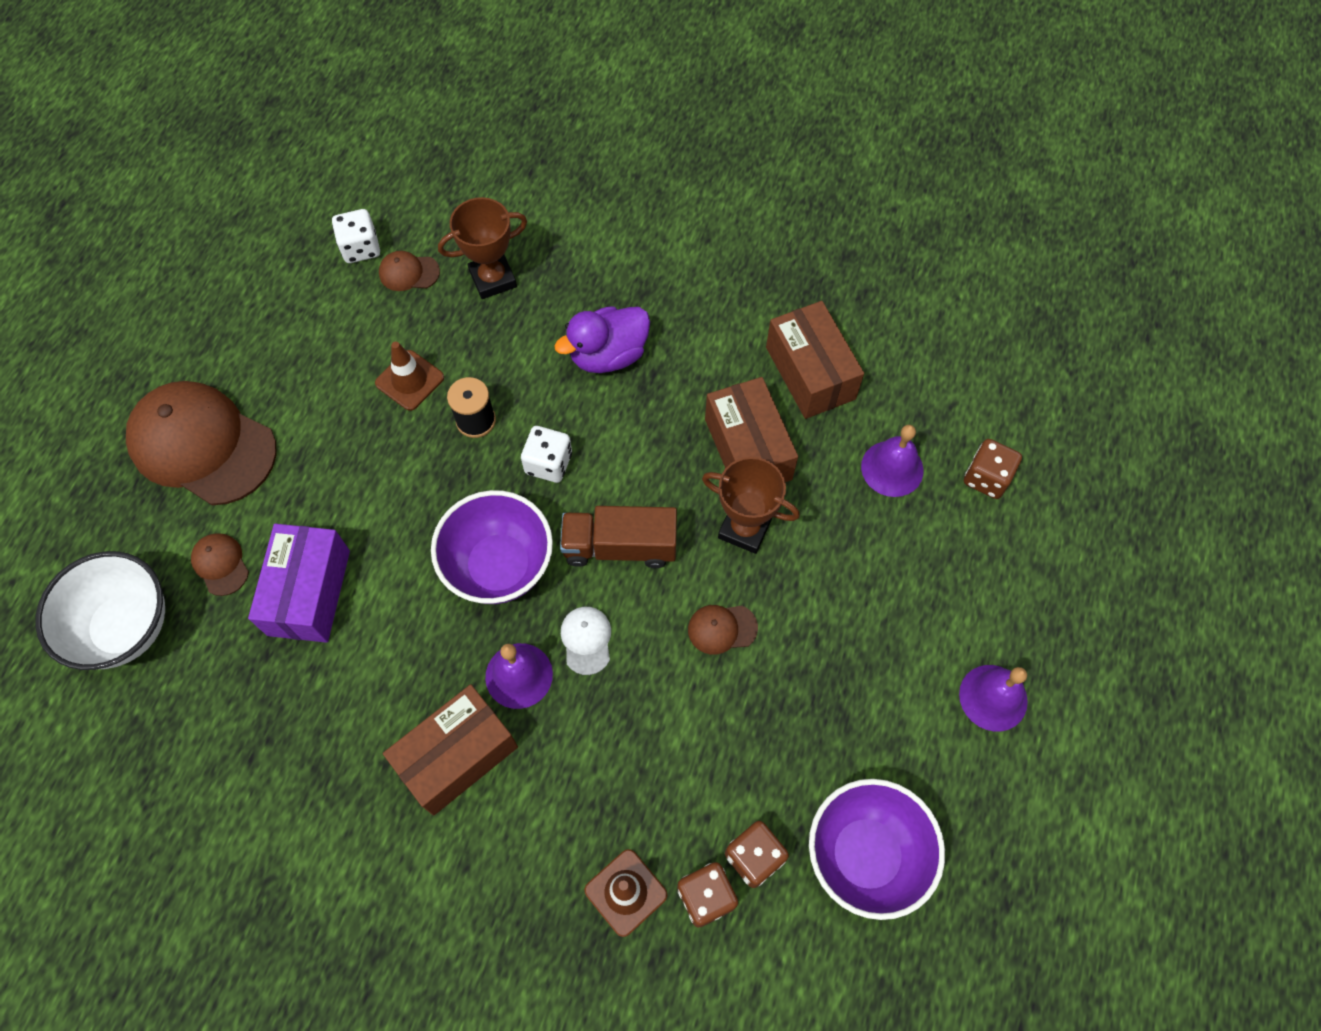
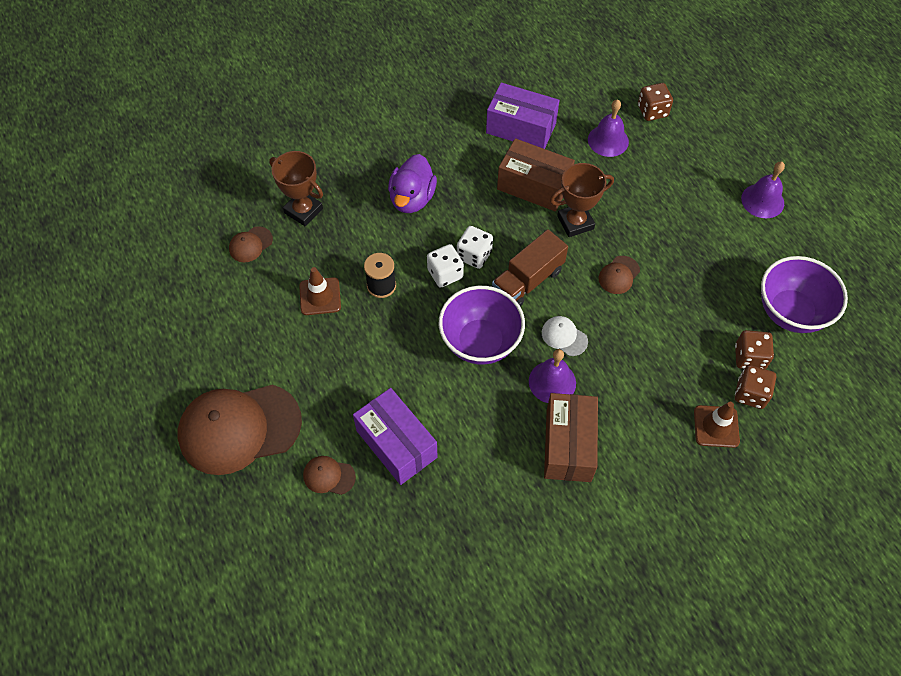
camera: 45 degrees left, 5 degrees down
white bowl [35,551,165,670] -> none
white dice [332,209,380,263] -> white dice moved to [457,226,493,269]
brown trophy [438,197,527,299] -> brown trophy turned 75 degrees counterclockwise [269,151,323,226]
brown box [766,301,864,419] -> purple box [486,82,560,149]

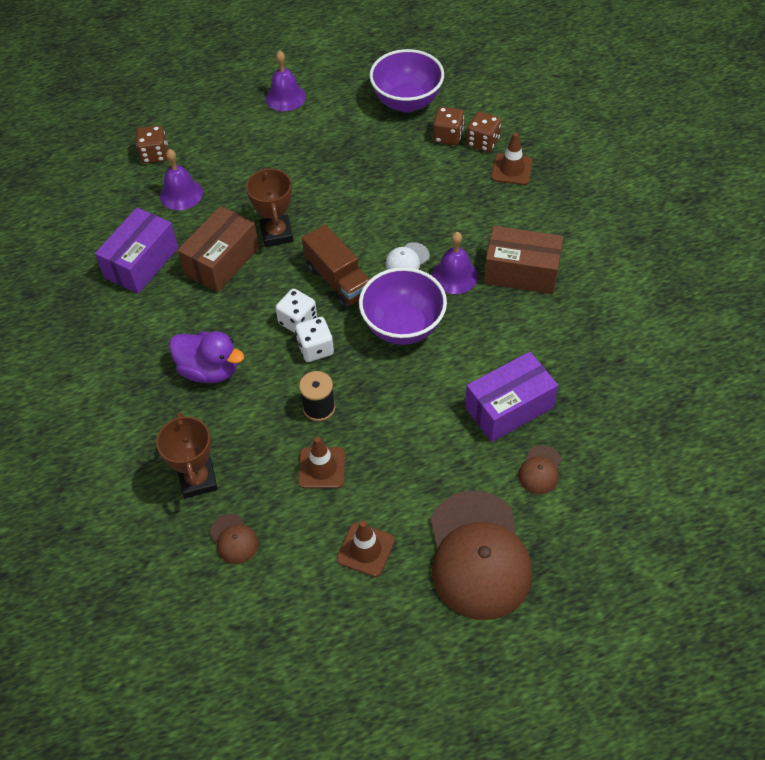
camera: 80 degrees left, 5 degrees down
brown trophy [269,151,323,226] -> brown trophy turned 60 degrees counterclockwise [156,412,218,498]
brown cap [599,256,640,294] -> none
none -> brown traffic cone [337,521,395,577]

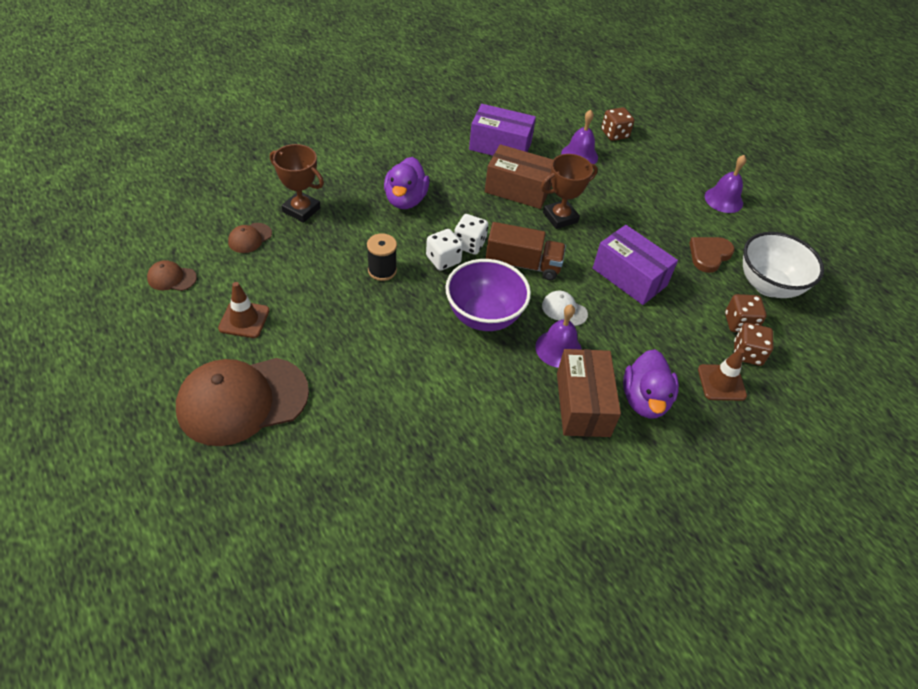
camera: 70 degrees right, 5 degrees down
brown trophy [156,412,218,498] -> brown trophy turned 60 degrees clockwise [270,144,324,223]
brown traffic cone [298,436,345,488] -> none
brown truck [302,224,370,309] -> brown truck turned 120 degrees counterclockwise [485,222,566,280]
purple bowl [369,49,444,112] -> white bowl [743,232,824,298]
purple box [465,352,558,442] -> purple box moved to [593,225,678,305]
brown cap [518,445,562,494] -> brown cap moved to [147,260,197,291]
none -> purple duck [623,349,679,418]
none -> brown heart [689,237,735,273]

